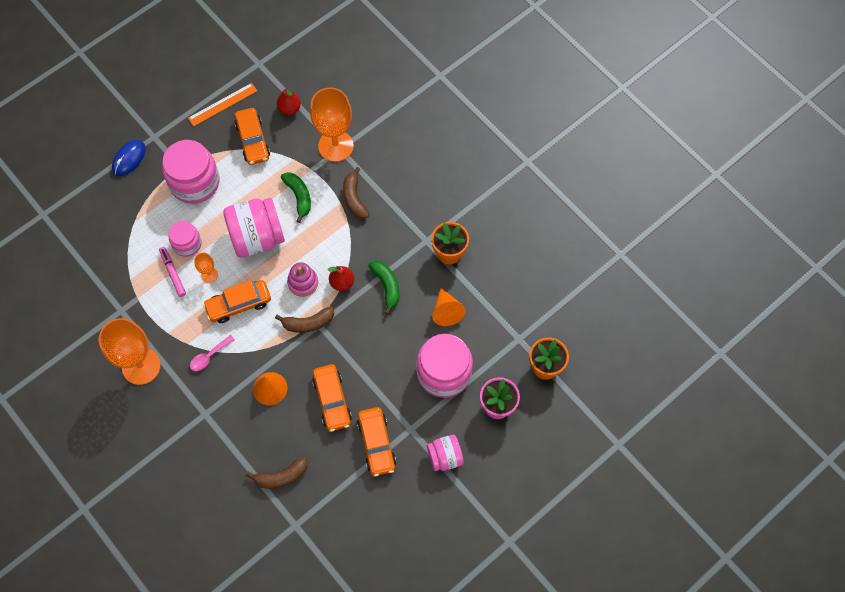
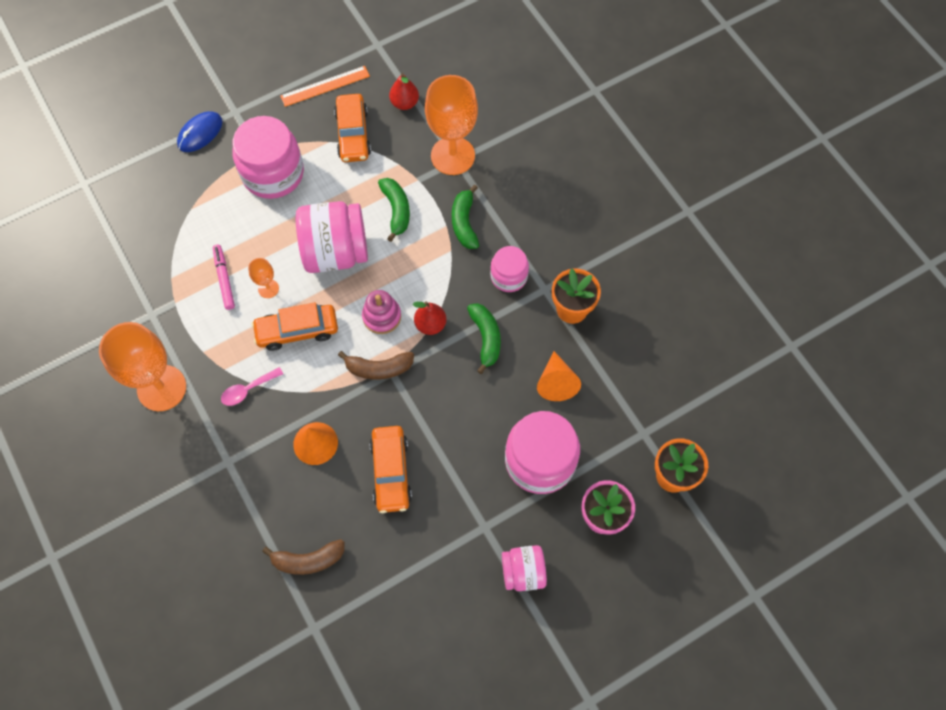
camera: 10 degrees right, 0 degrees up
pink jar [169,221,202,257] -> pink jar moved to [490,246,529,292]
brown banana [343,167,369,219] -> green banana [452,185,479,249]
orange car [357,407,396,477] -> none

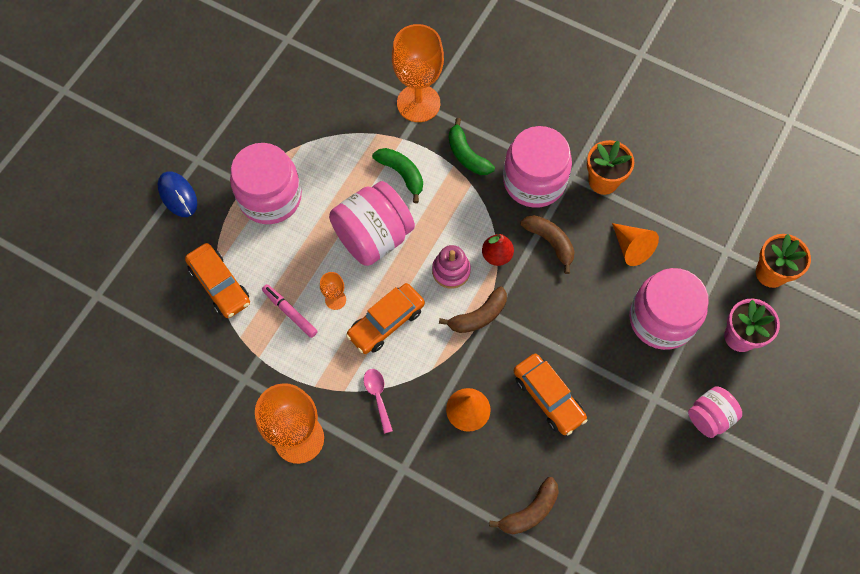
camera: 30 degrees left, 0 degrees up
blue mouse [177,111,223,152] -> blue mouse turned 45 degrees counterclockwise [158,171,197,217]
pink spoon [221,367,283,406] -> pink spoon turned 135 degrees clockwise [363,369,393,434]
orange ruler [280,66,370,107] -> none
orange car [334,94,371,162] -> orange car moved to [185,243,250,318]
red pear [389,73,419,110] -> none
green banana [467,303,501,374] -> brown banana [521,215,575,274]
pink jar [490,246,529,292] -> pink jar [503,126,572,208], size x1.77

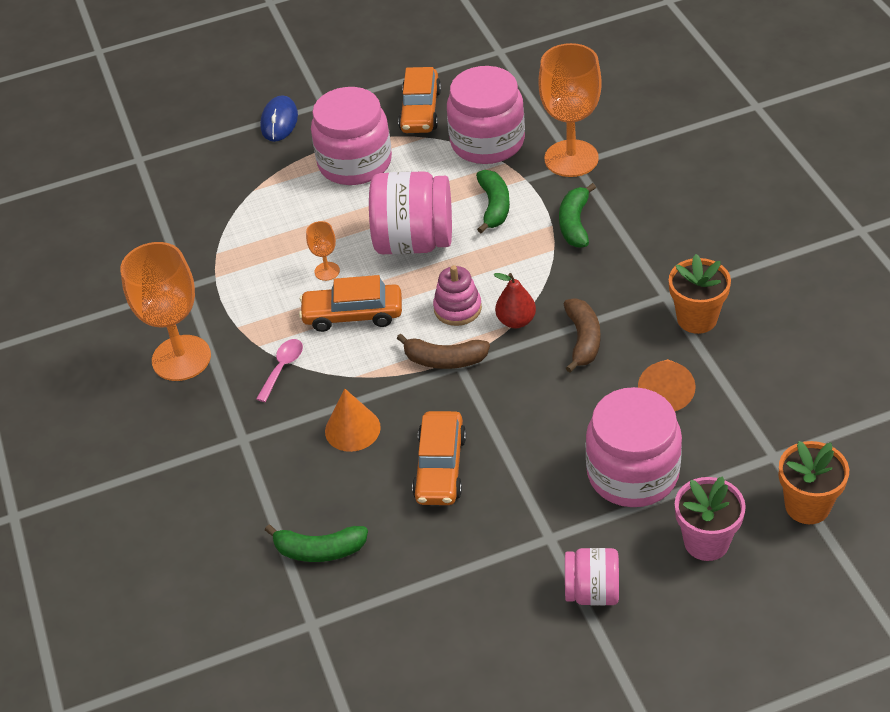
camera: 45 degrees right, 20 degrees down
orange car [185,243,250,318] -> orange car moved to [398,67,441,133]
pink marker [262,284,318,338] -> none
brown banana [489,477,559,534] -> green banana [265,525,368,562]
pink jar [503,126,572,208] -> pink jar moved to [447,66,525,164]

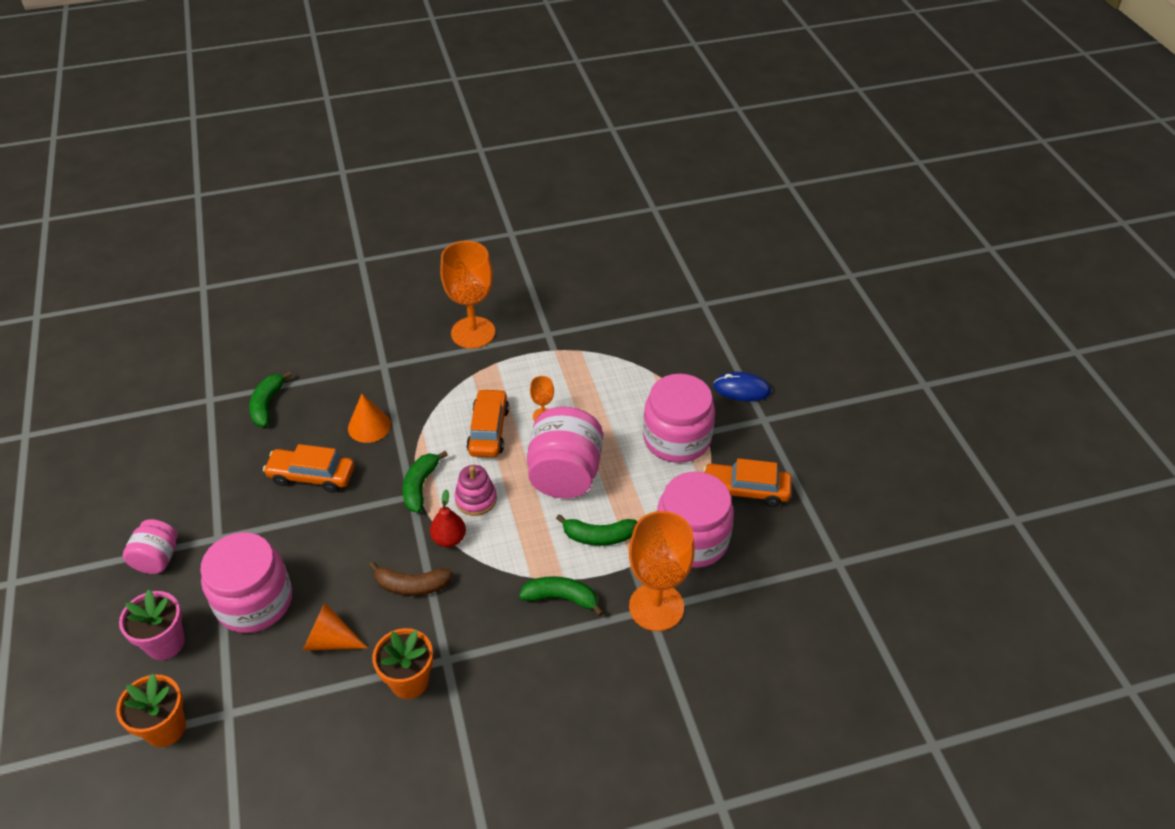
camera: 90 degrees right, 0 degrees up
pink spoon [256,339,303,402] -> none
brown banana [397,334,490,369] -> green banana [402,451,448,513]

